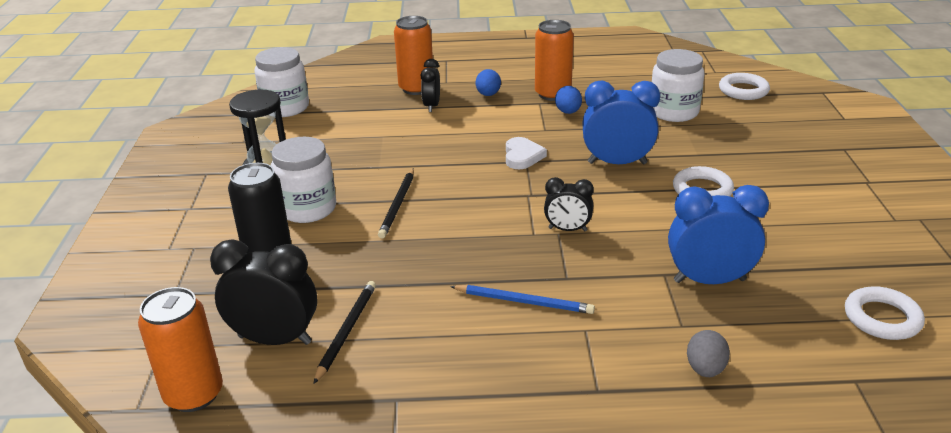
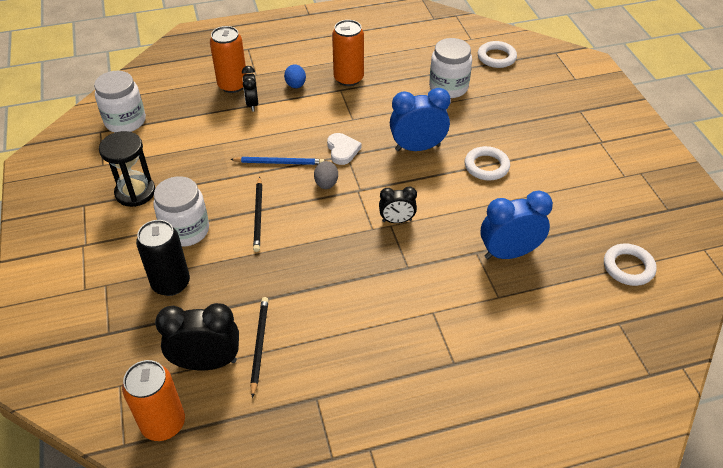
camera: 15 degrees left, 15 degrees up
blue pencil [450,285,595,314] -> blue pencil moved to [230,157,324,165]
blue egg [555,86,582,114] -> none
grey egg [687,330,730,377] -> grey egg moved to [314,161,338,189]

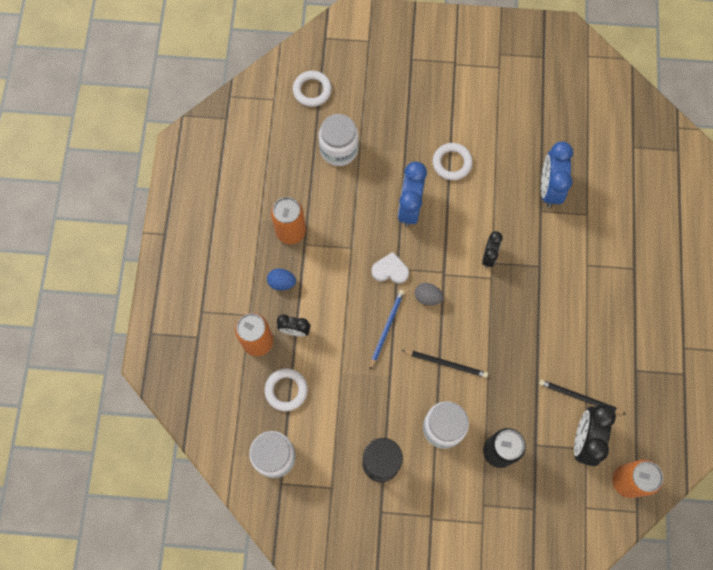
camera: 70 degrees left, 25 degrees up
white ring [604,243,657,286] -> white ring moved to [265,369,308,411]

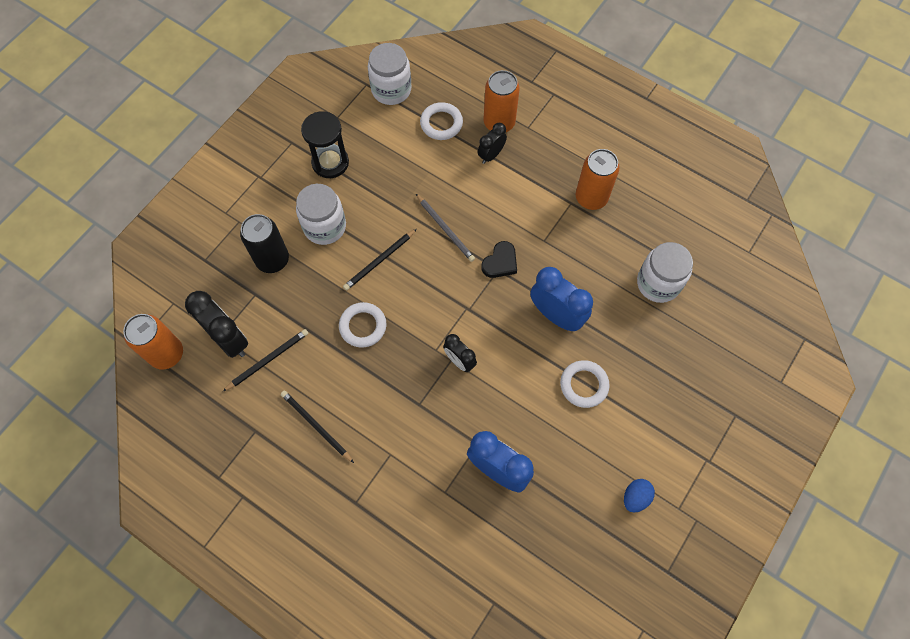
camera: 120 degrees right, 5 degrees down
blue egg [267,269,296,291] -> blue egg moved to [624,479,655,512]
white ring [293,71,332,107] -> white ring moved to [339,302,386,348]
blue pencil [370,290,405,370] -> grey pencil [416,194,475,262]
white heart [372,252,409,284] -> black heart [481,241,517,278]
grey egg [415,283,444,305] -> none
none -> black pencil [281,391,354,463]

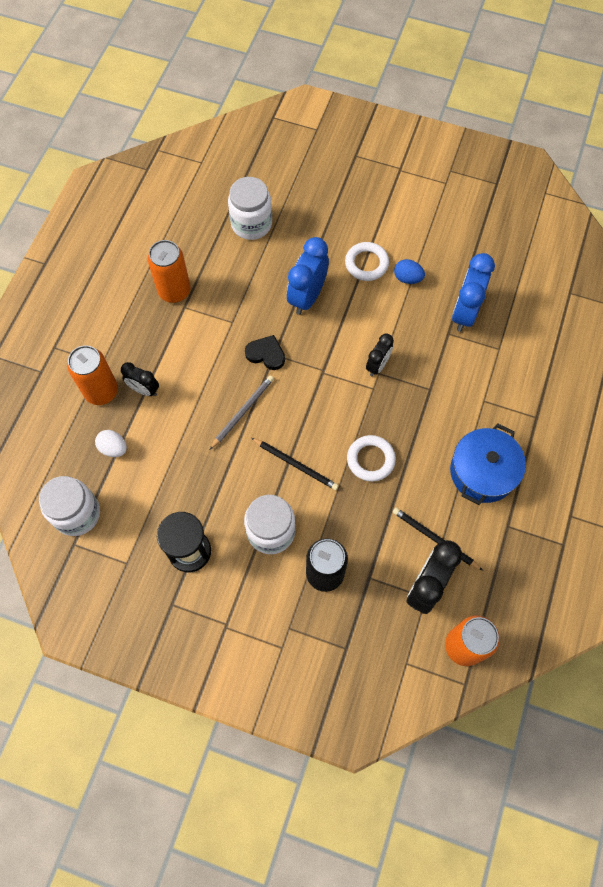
camera: 105 degrees left, 0 degrees up
black pencil [281,391,354,463] -> blue pot [450,423,526,505]
white ring [420,102,463,140] -> white egg [95,430,127,457]
blue egg [624,479,655,512] -> blue egg moved to [394,259,425,284]

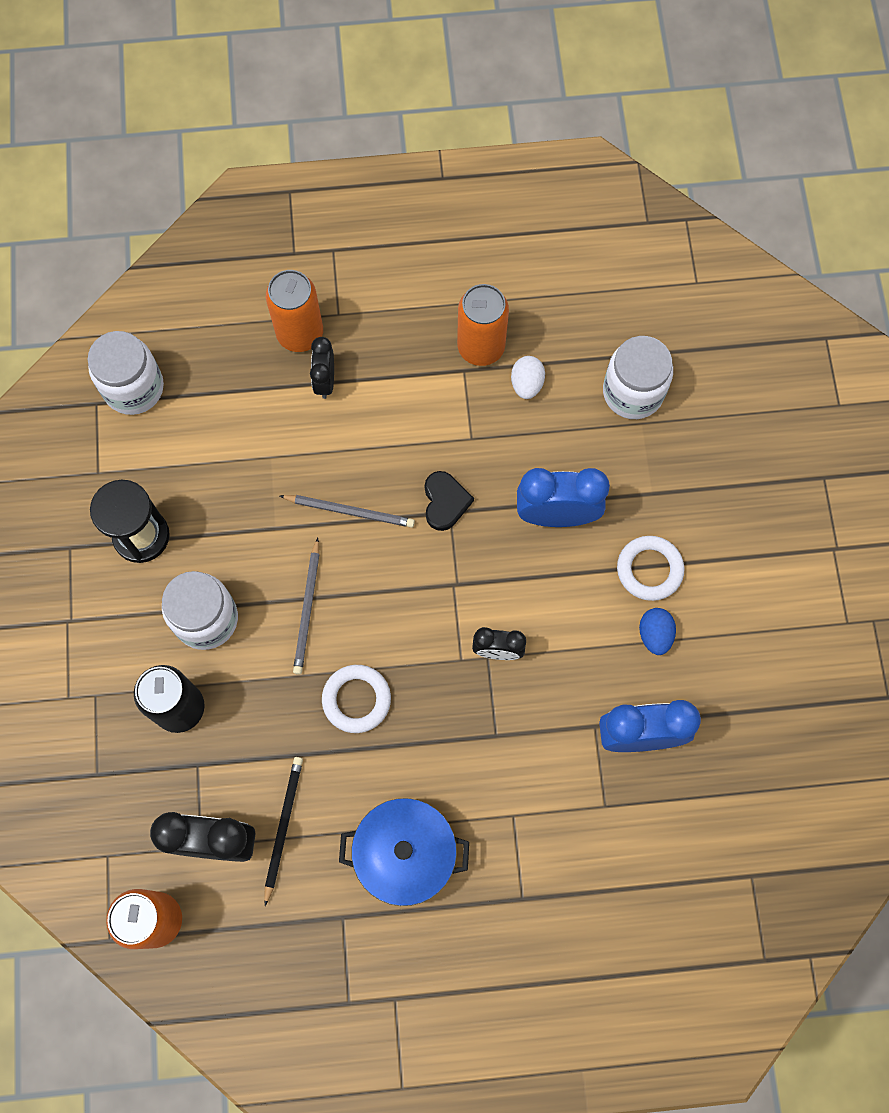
camera: 65 degrees right, 5 degrees up
white egg [95,430,127,457] -> white egg moved to [511,356,545,399]
black pencil [251,438,339,490] -> grey pencil [293,537,320,675]

